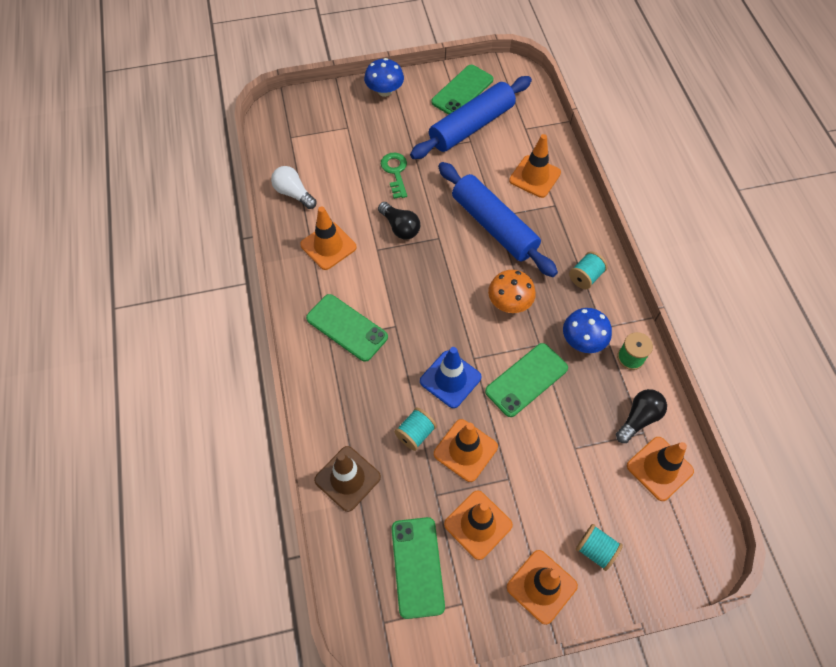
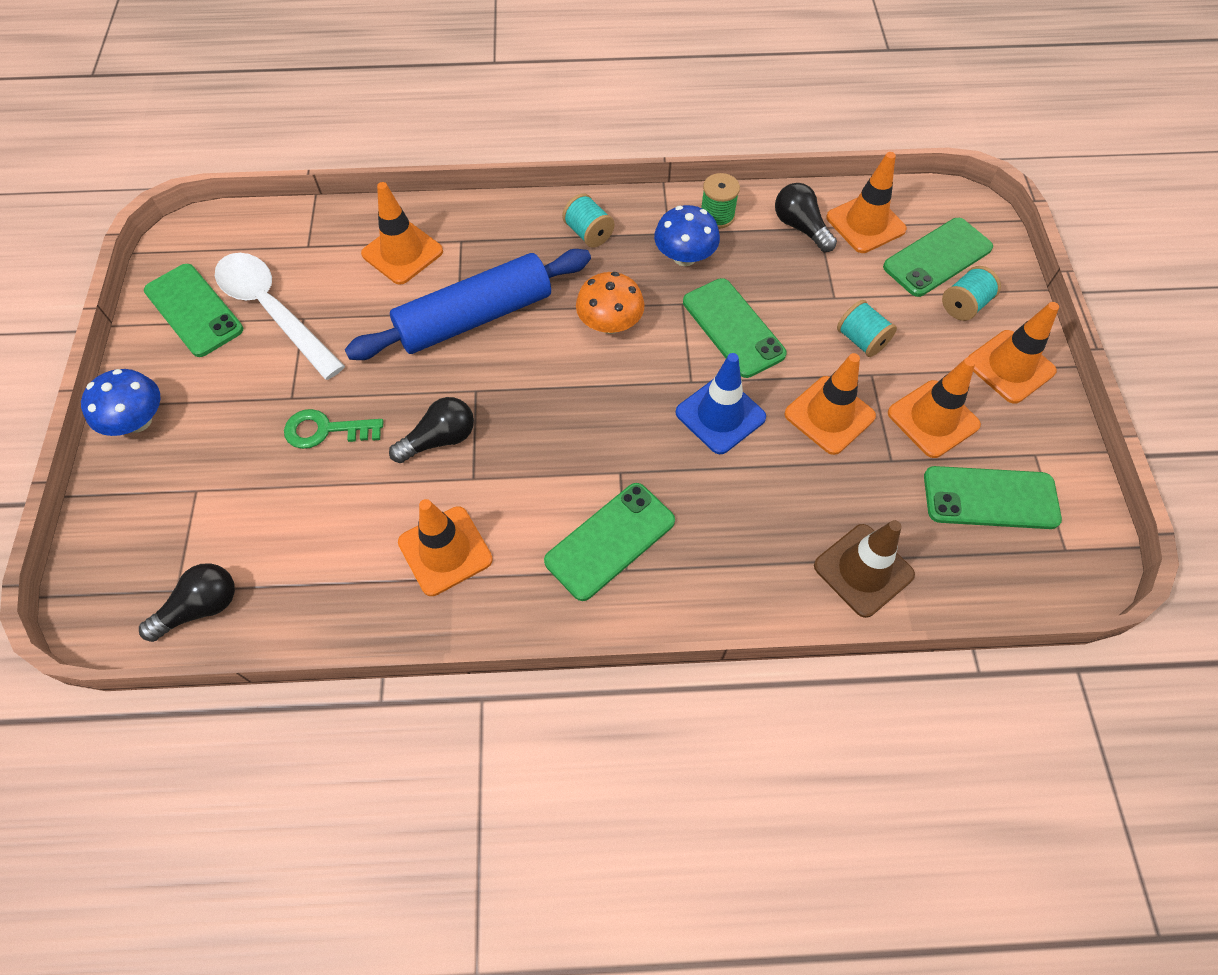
camera: 80 degrees left, 0 degrees up
white light bulb [271,166,317,209] -> none
turquoise spool [394,408,437,451] -> turquoise spool moved to [837,300,897,357]
blue rolling pin [410,76,532,159] -> white spoon [215,253,345,380]
none -> black light bulb [139,563,235,642]
none -> green phone [883,218,993,297]

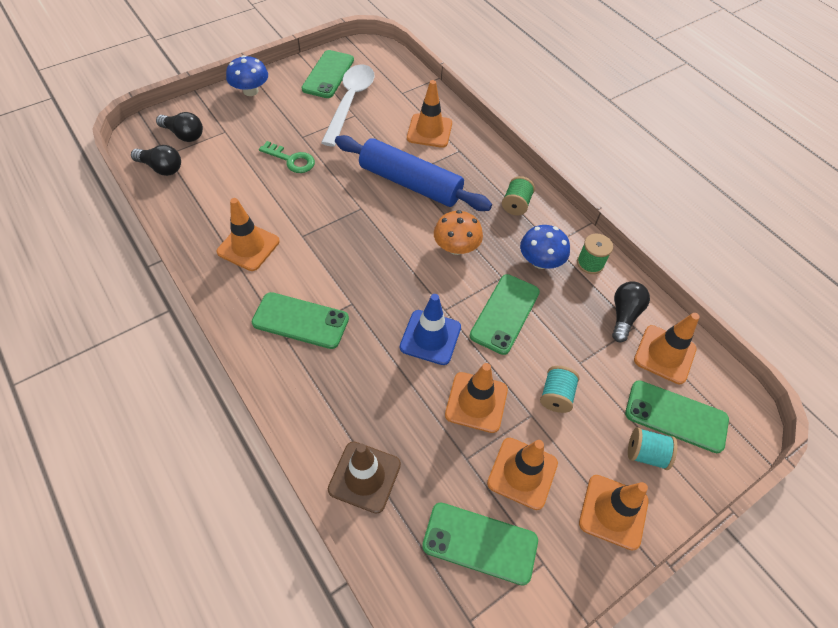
camera: 55 degrees right, 5 degrees down
green key [284,409,383,449] -> green key turned 150 degrees clockwise [259,141,315,173]
black light bulb [389,397,474,463] -> black light bulb moved to [156,112,203,142]
turquoise spool [562,193,615,248] -> green spool [502,176,535,216]
green phone [924,466,1062,529] -> green phone turned 45 degrees counterclockwise [422,502,538,586]

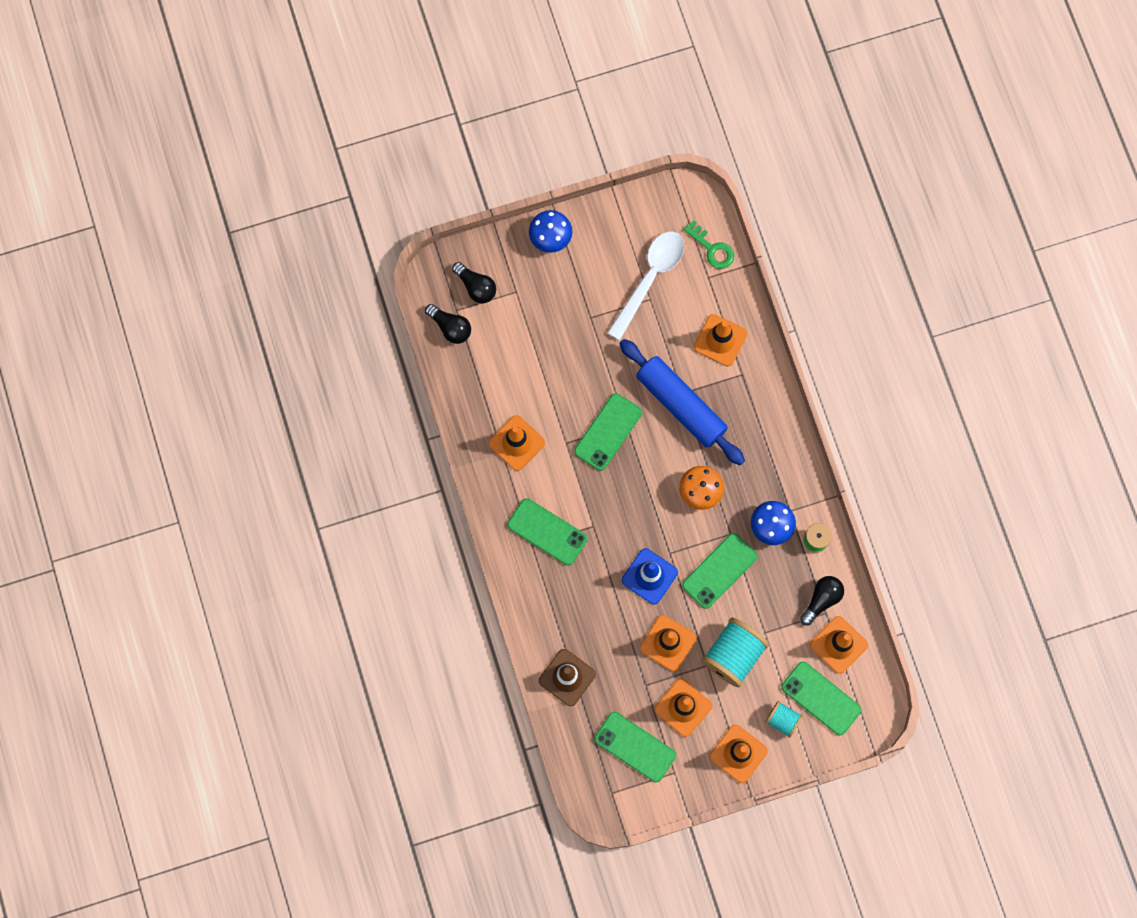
camera: 20 degrees right, 20 degrees up
green key [259,141,315,173] -> green key moved to [684,220,734,269]
green phone [301,50,354,98] -> green phone moved to [574,393,642,471]
green spool [502,176,535,216] -> none
turquoise spool [540,366,580,413] -> turquoise spool [701,618,769,687], size x1.82

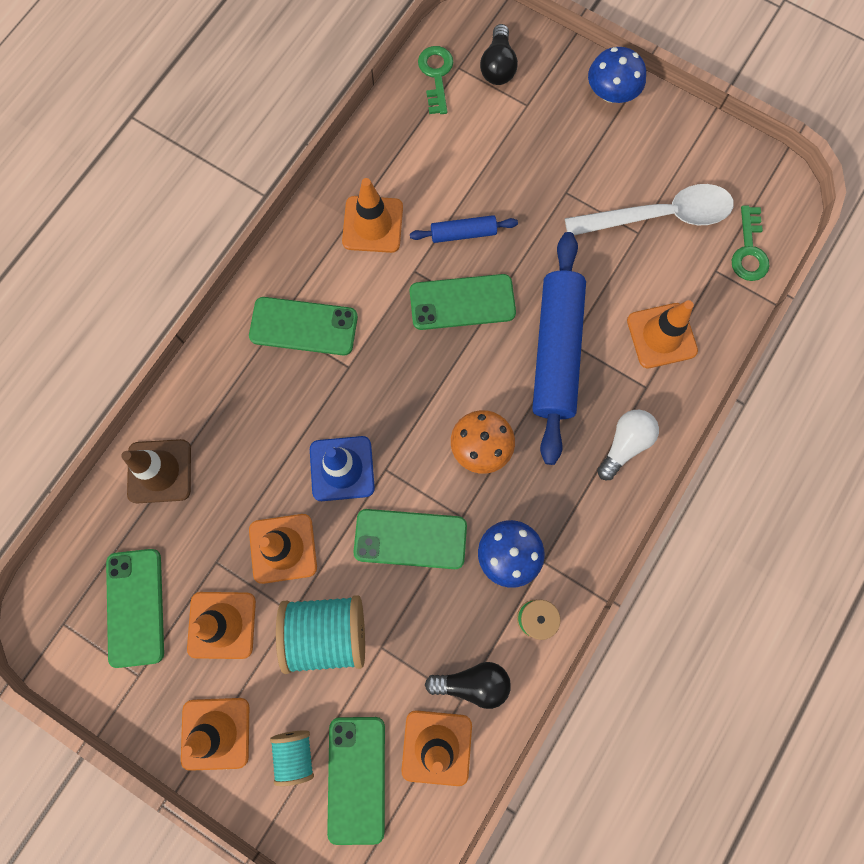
camera: 50 degrees right, 0 degrees up
black light bulb [425,304,471,344] -> green key [418,46,453,114]
green phone [507,498,587,565] -> green phone turned 75 degrees counterclockwise [249,297,358,355]
none -> blue rolling pin [410,215,518,243]
none -> white light bulb [597,410,659,480]

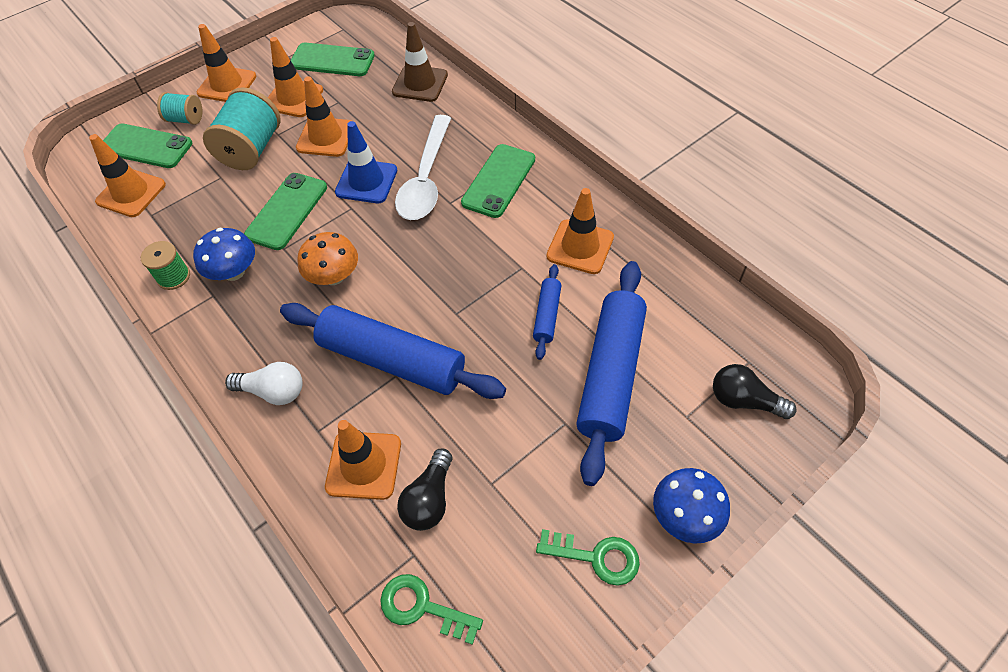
camera: 110 degrees right, 20 degrees down
green phone [410,274,516,330] -> none
green key [418,46,453,114] -> green key moved to [536,529,640,586]
black light bulb [425,662,511,709] -> black light bulb moved to [397,449,452,531]
white spoon [565,184,734,235] -> white spoon moved to [395,115,451,220]
white light bulb [597,410,659,480] -> white light bulb turned 45 degrees counterclockwise [225,362,303,405]
none -> blue rolling pin [576,261,647,486]

